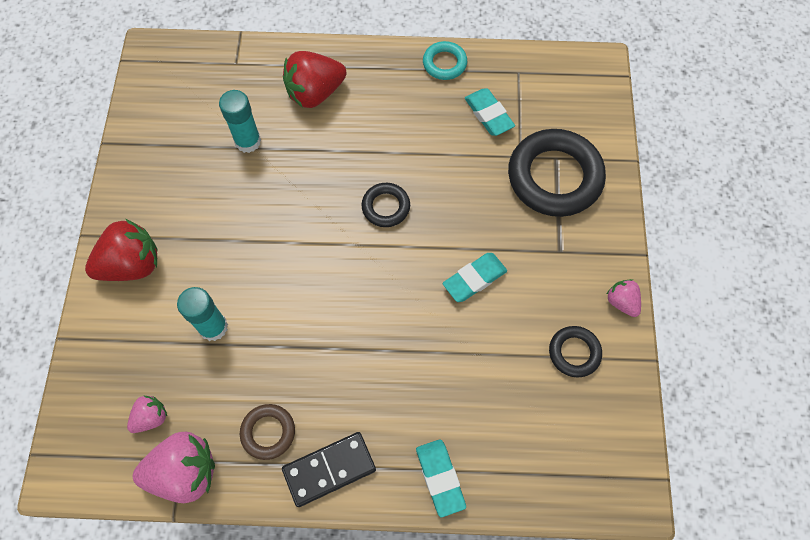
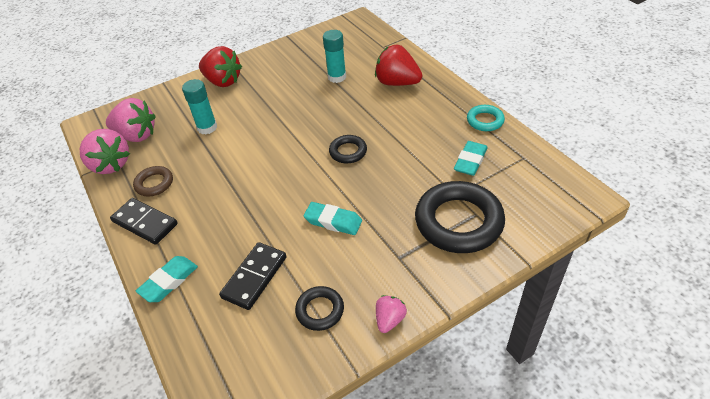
camera: 60 degrees right, 20 degrees down
pink strawberry [127,396,167,433] -> pink strawberry [106,98,156,142], size x1.89
none -> black domino [219,242,286,310]

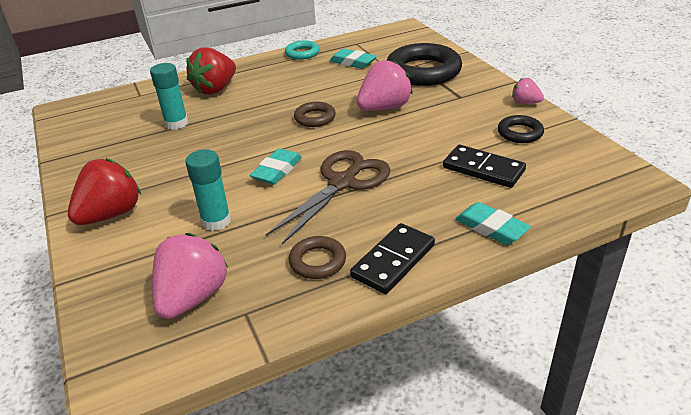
camera: 85 degrees left, 10 degrees down
pink strawberry [80,129,130,174] -> pink strawberry moved to [357,60,413,111]
turquoise eraser [304,202,362,235] -> turquoise eraser moved to [250,149,302,185]
black ring [329,135,367,163] -> brown ring [294,101,336,127]
none -> brown scissors [266,150,391,245]

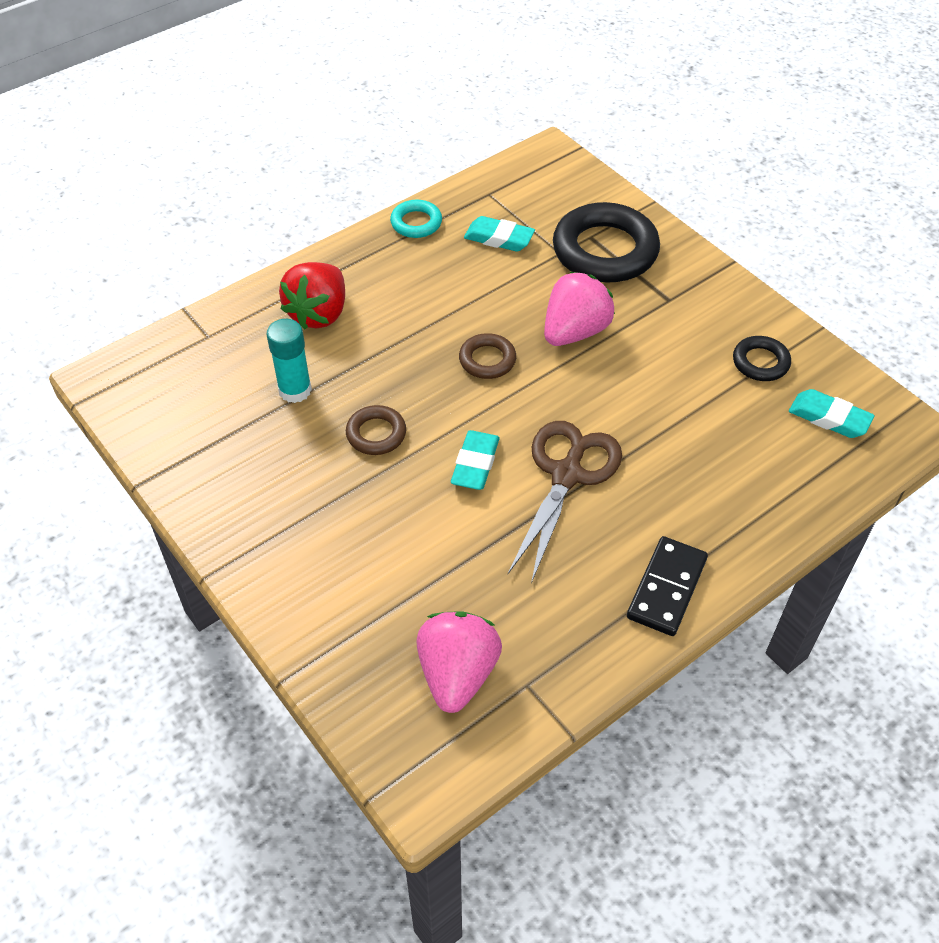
camera: 15 degrees left, 15 degrees up
red strawberry [68,158,141,225] -> none
turquoise glue stick [185,149,231,231] -> none
brown ring [289,236,346,279] -> brown ring moved to [346,405,406,455]
black domino [443,145,526,188] -> none
turquoise eraser [455,202,531,245] -> turquoise eraser moved to [789,389,875,438]
pink strawberry [512,78,544,104] -> none

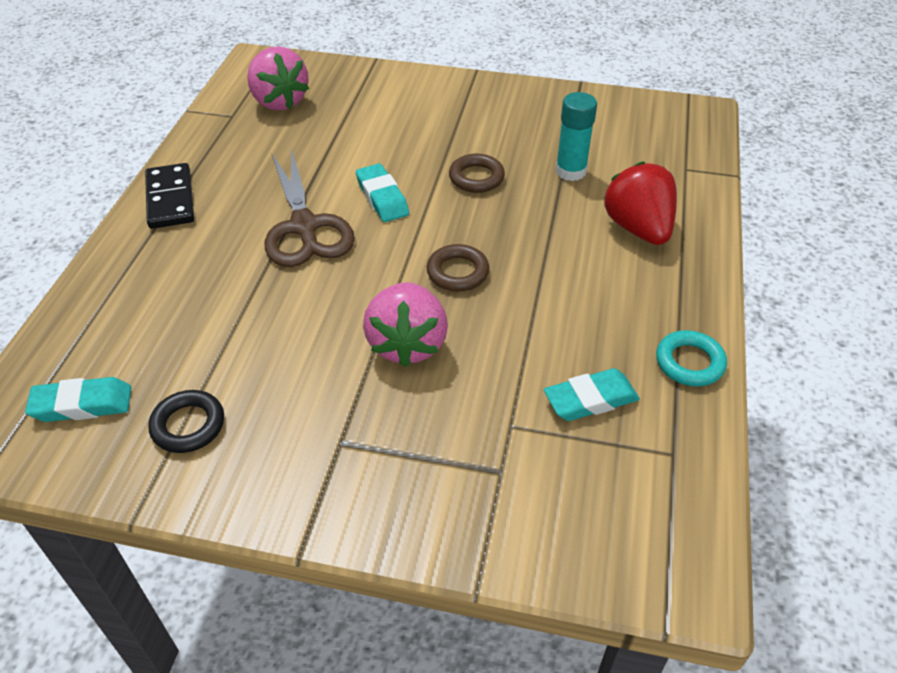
camera: 140 degrees right, 5 degrees down
black ring [553,202,660,283] -> none

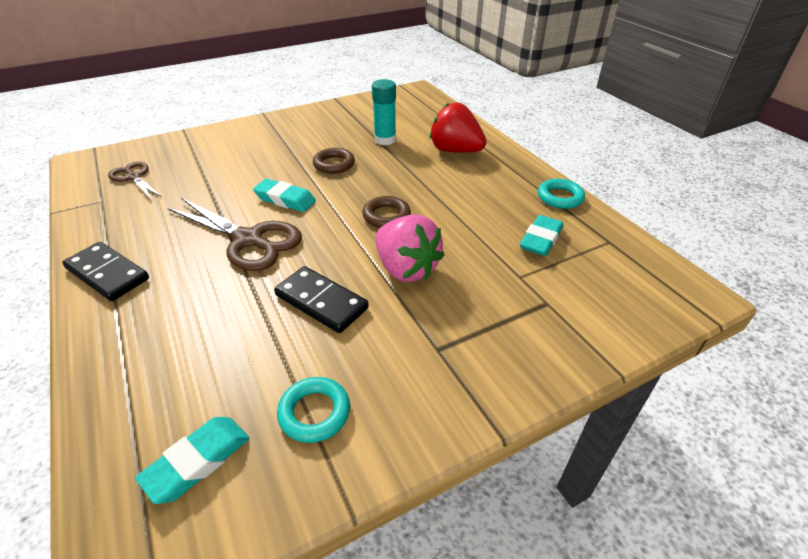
camera: 40 degrees left, 5 degrees down
black ring [148,390,224,453] -> turquoise ring [277,377,350,443]
pink strawberry [247,46,309,111] -> brown scissors [108,162,162,200]
none -> black domino [274,266,369,333]

